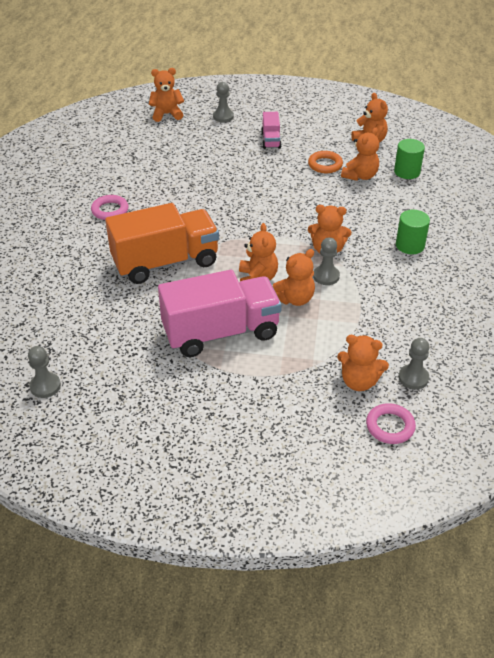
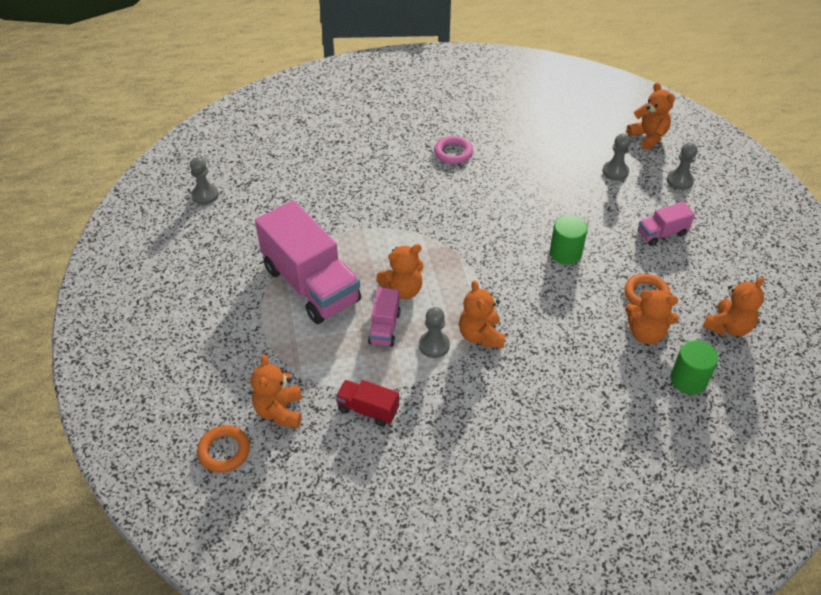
camera: 70 degrees right, 5 degrees up
orange truck [105,203,219,284] -> none
orange teddy bear [273,249,315,306] -> pink truck [368,287,401,347]
pink ring [366,403,416,444] -> orange ring [197,425,250,473]
green cylinder [396,210,430,254] -> green cylinder moved to [550,215,588,265]
grey pawn [398,338,430,390] -> grey pawn moved to [603,134,631,181]
none -> red truck [335,380,399,427]

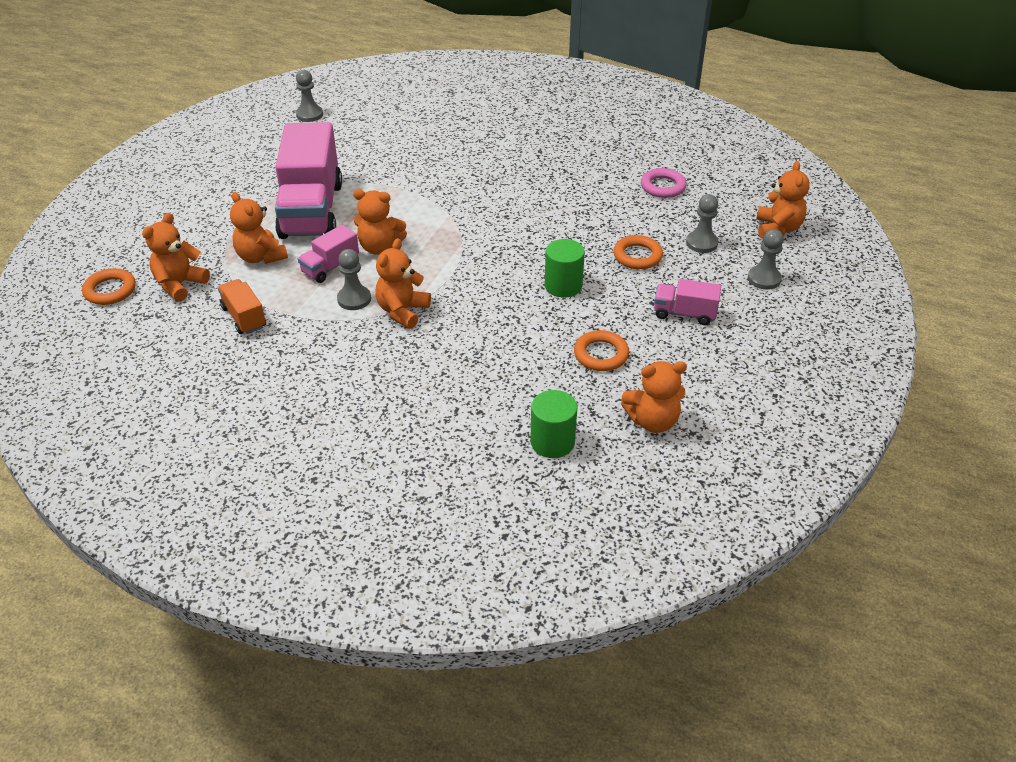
camera: 35 degrees right, 5 degrees down
red truck [335,380,399,427] -> orange truck [218,279,266,334]
pink ring [434,136,473,164] -> pink ring moved to [641,168,687,198]
orange teddy bear [625,289,679,344] -> orange teddy bear moved to [230,192,288,264]
none -> orange ring [613,235,663,269]

